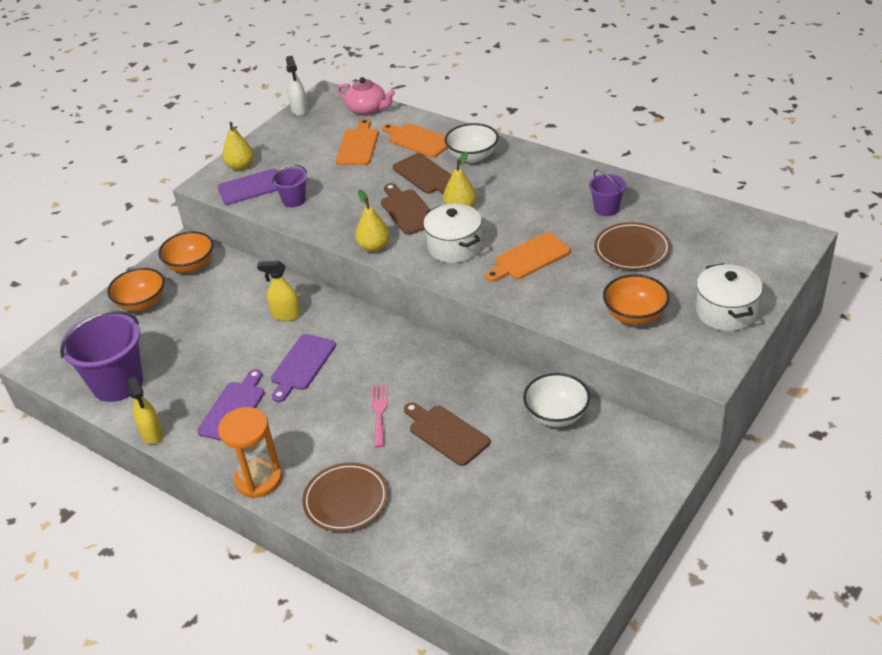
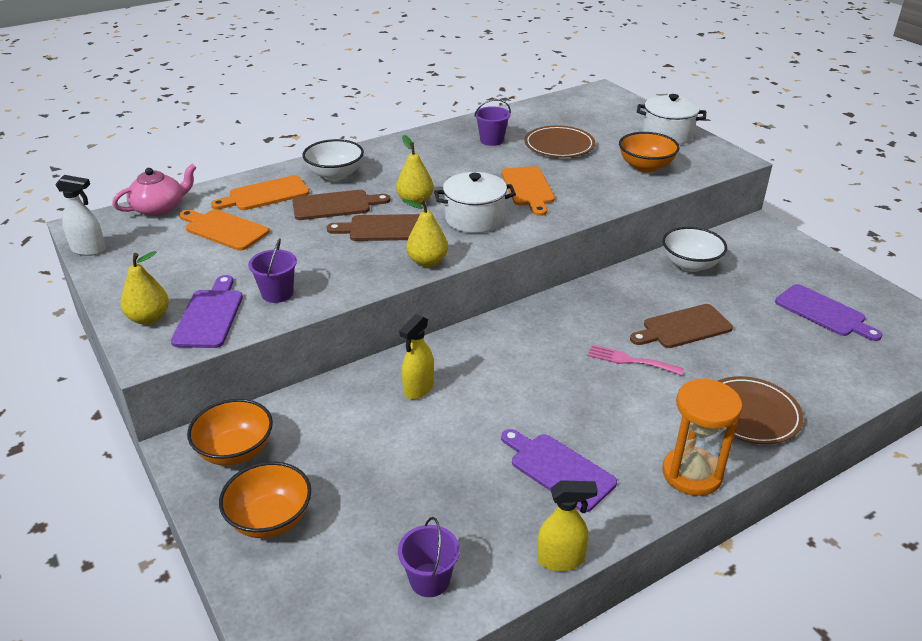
camera: 70 degrees left, 5 degrees down
purple bucket [60,311,143,402] -> purple bucket [398,517,460,597], size x0.50
purple cutting board [271,334,336,402] -> purple cutting board moved to [775,284,882,341]

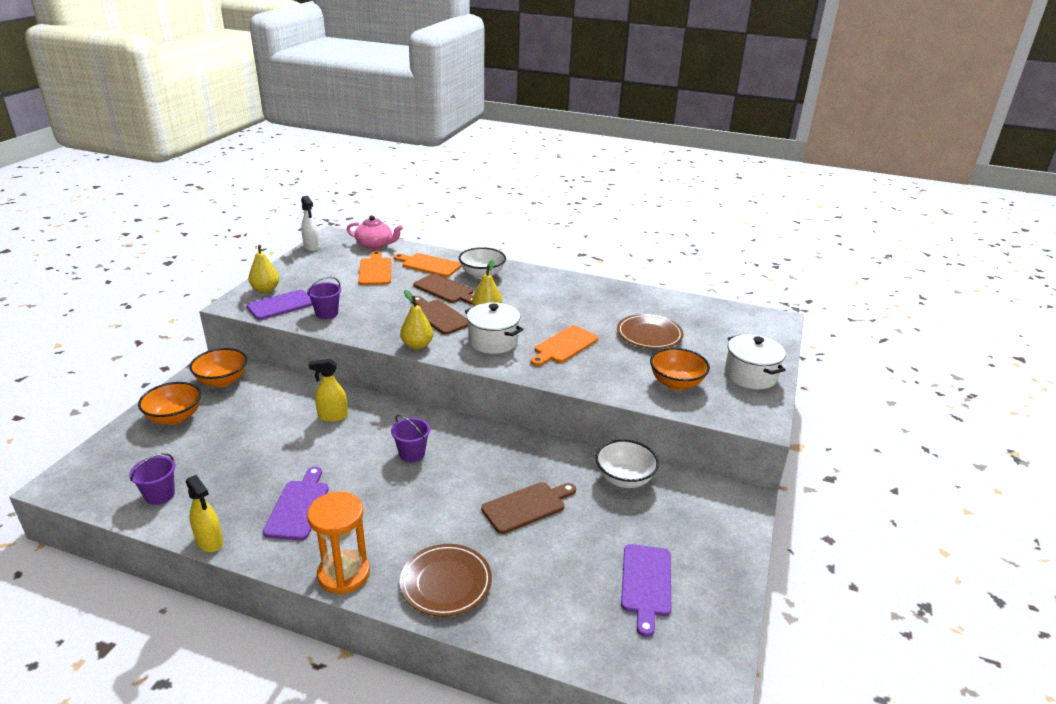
camera: 50 degrees right, 5 degrees down
purple bucket [474,99,511,146] -> purple bucket moved to [391,415,430,462]
pink fork [588,344,684,376] -> none
brown cutting board [630,304,733,348] -> brown cutting board turned 120 degrees clockwise [481,482,576,534]

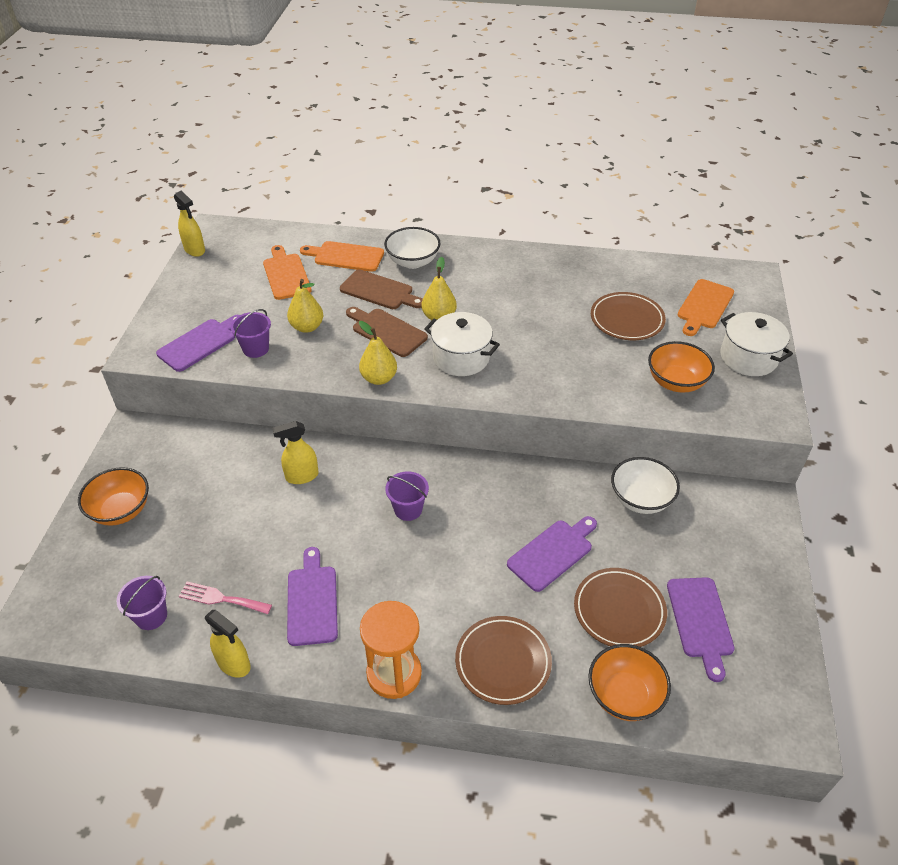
camera: 10 degrees left, 15 degrees up
orange bowl [189,348,247,387] -> orange bowl moved to [588,644,671,721]
yellow pear [248,245,279,293] -> yellow pear moved to [287,279,323,333]
white spray bottle [301,196,320,251] -> yellow spray bottle [174,191,205,257]
pink teapot [347,215,403,249] -> none
brown cutting board [481,482,576,534] -> purple cutting board [507,516,597,592]
orange cutting board [531,325,598,366] -> orange cutting board moved to [678,279,734,336]
none -> pink fork [179,582,272,614]
none -> brown plate [574,568,667,647]

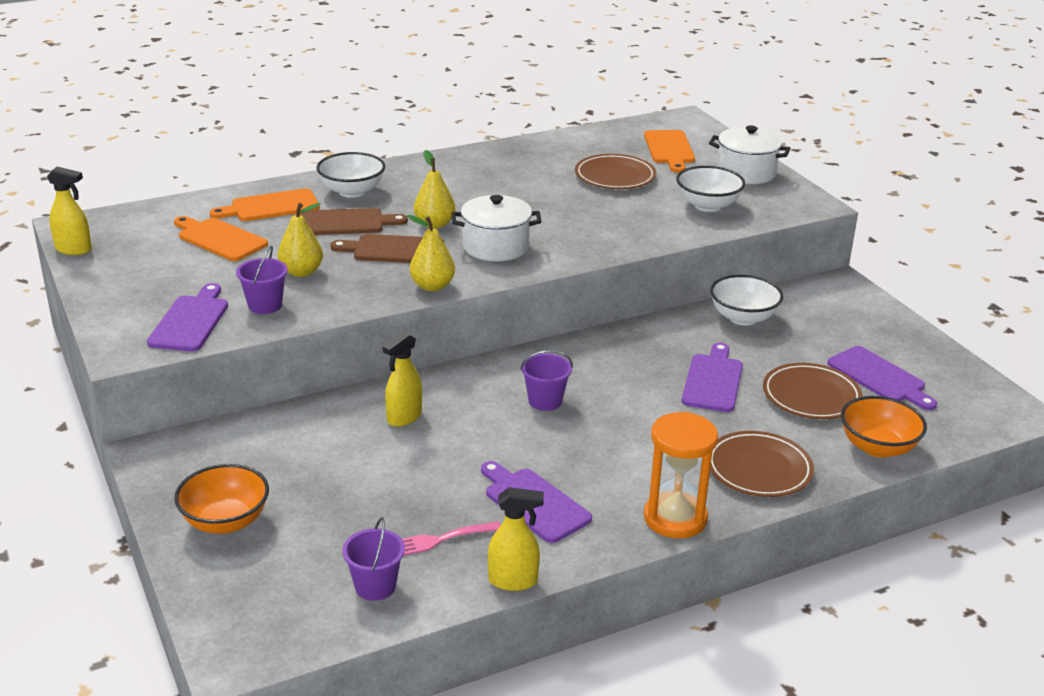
camera: 35 degrees left, 15 degrees down
orange bowl [648,341,715,393] -> white bowl [676,166,745,212]

